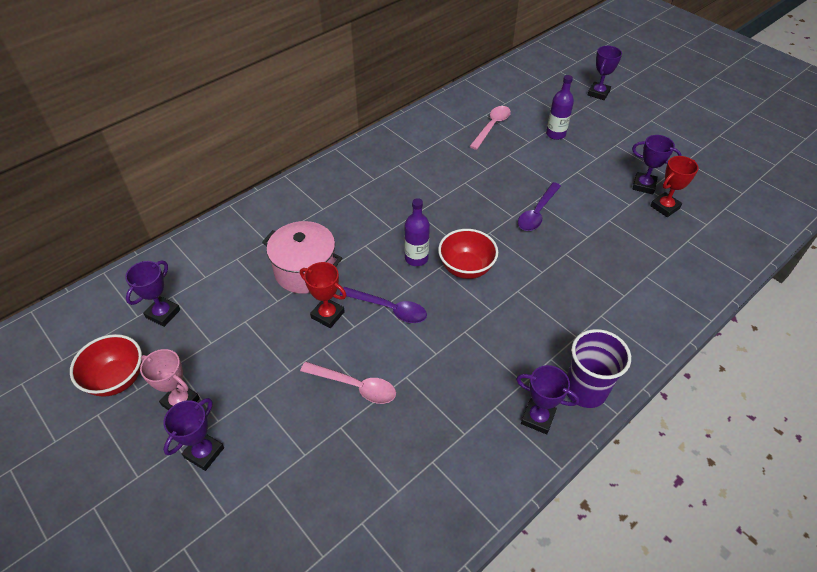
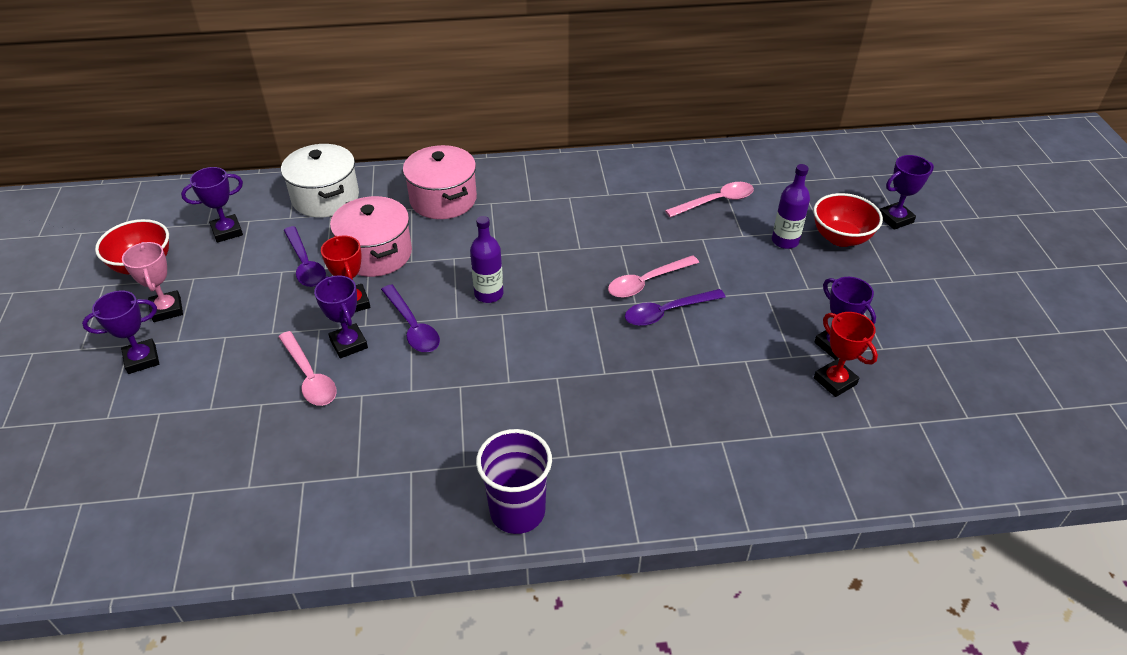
camera: 35 degrees right, 5 degrees down
red bowl [438,229,498,279] -> red bowl moved to [813,193,883,247]
purple trophy [516,365,579,434] -> purple trophy moved to [314,275,368,359]
red trophy [650,156,699,217] -> red trophy turned 60 degrees clockwise [814,312,878,397]
none -> white pot [281,144,359,218]
none -> purple spoon [284,226,326,287]
none -> pink pot [403,145,477,219]
none -> pink spoon [608,255,699,298]

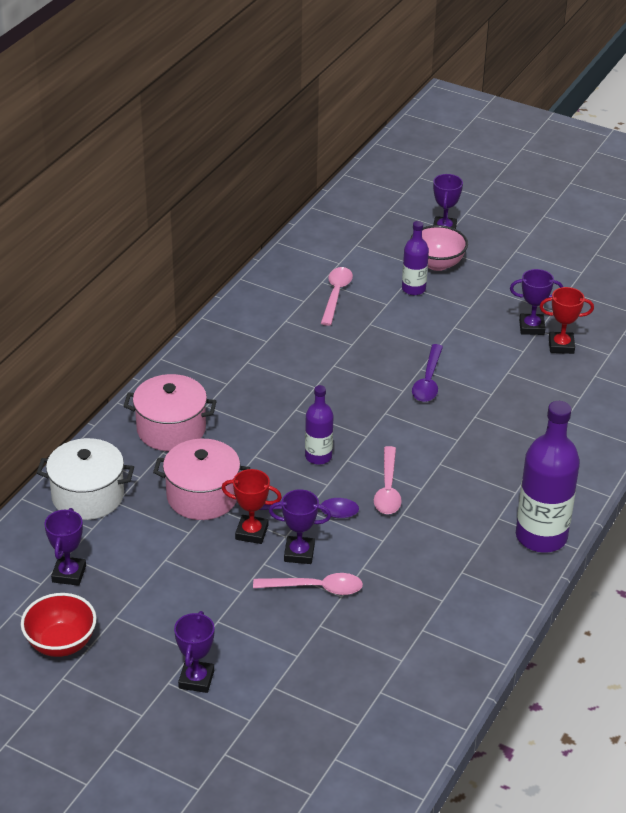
camera: 55 degrees left, 5 degrees down
pink trophy [122,242,183,322] -> none
purple spoon [284,226,326,287] -> none
purple cup [476,429,552,534] -> purple bottle [516,401,580,553]
pink spoon [608,255,699,298] -> pink spoon moved to [374,446,402,514]
red bowl [813,193,883,247] -> pink bowl [410,225,468,271]

